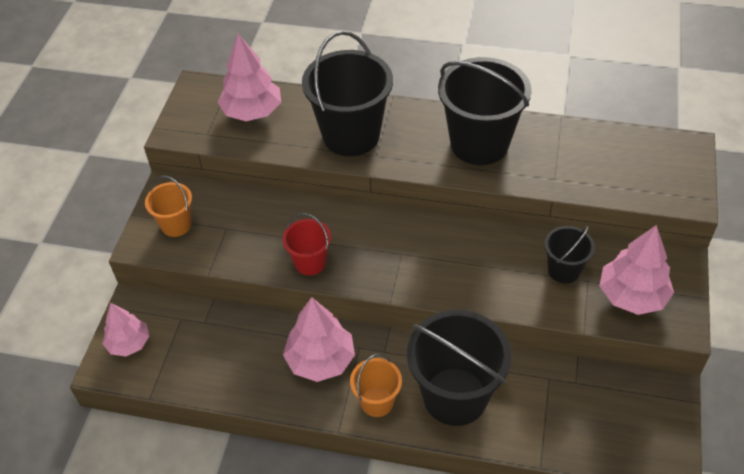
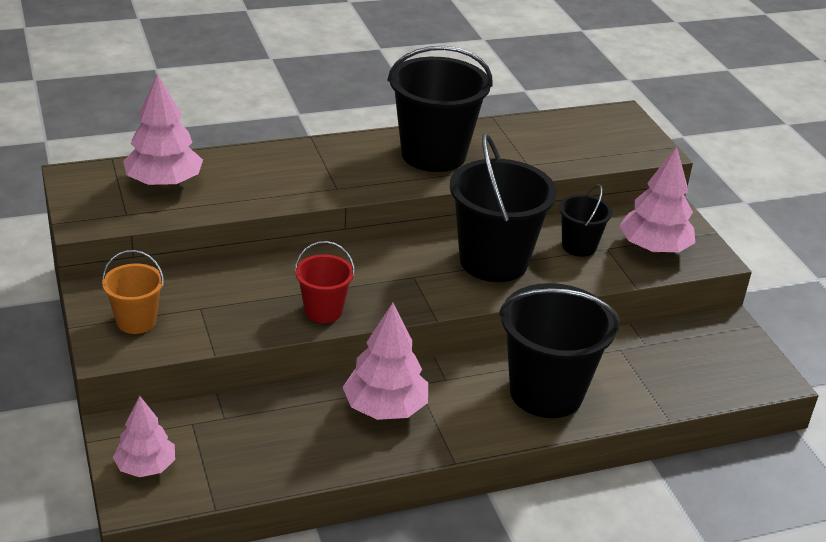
camera: 35 degrees left, 15 degrees down
black bucket [302,31,393,156] -> black bucket moved to [450,133,557,282]
orange bucket [350,354,402,417] -> none

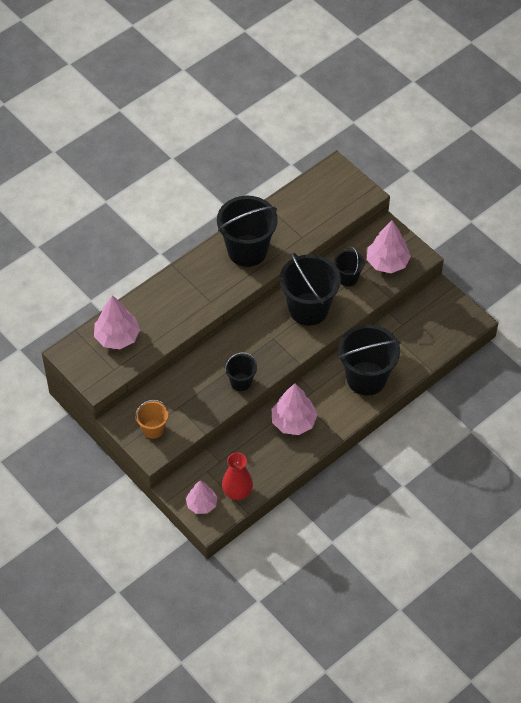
camera: 20 degrees left, 20 degrees up
red bucket [294,241,355,323] -> black bucket [225,352,257,391]
none -> red vase [222,453,253,500]

